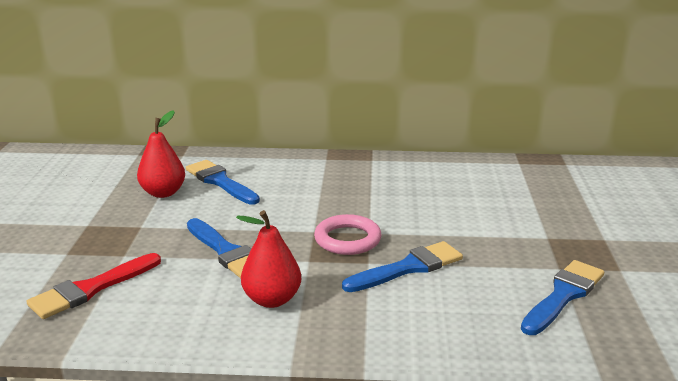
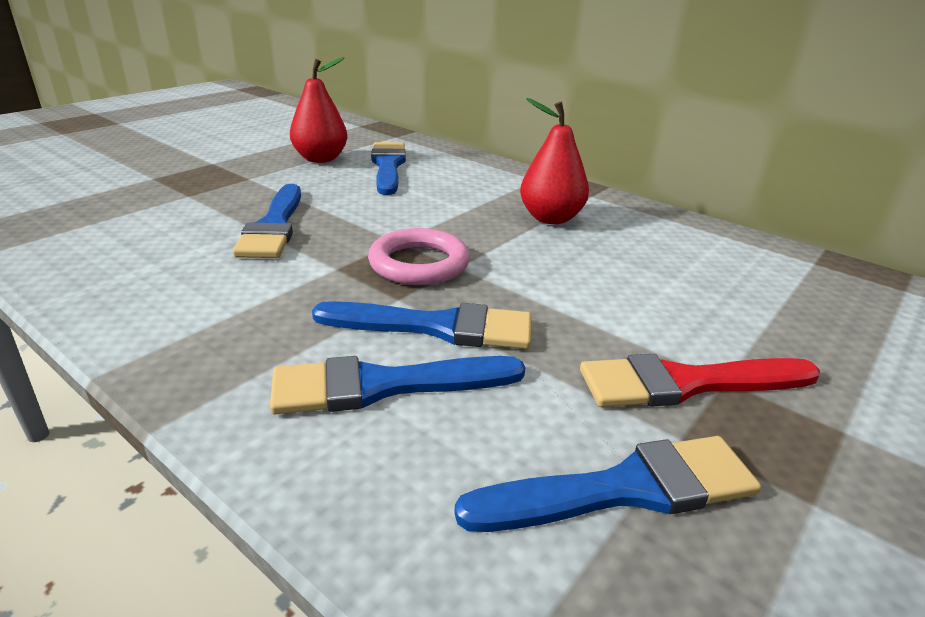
camera: 35 degrees right, 5 degrees up
red brush [27,253,161,319] -> red brush moved to [580,354,820,407]
red pear [236,210,301,308] -> red pear moved to [520,98,589,224]
none -> blue brush [270,356,525,414]

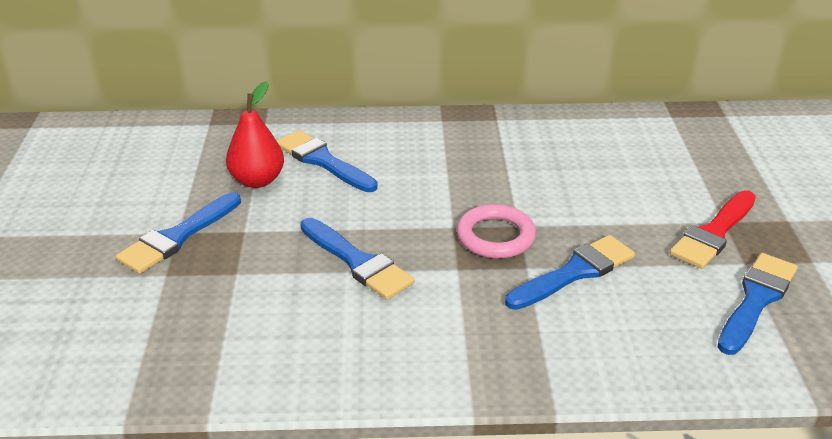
camera: 40 degrees left, 5 degrees up
blue brush [270,356,525,414] -> blue brush moved to [116,192,241,274]
red pear [520,98,589,224] -> none

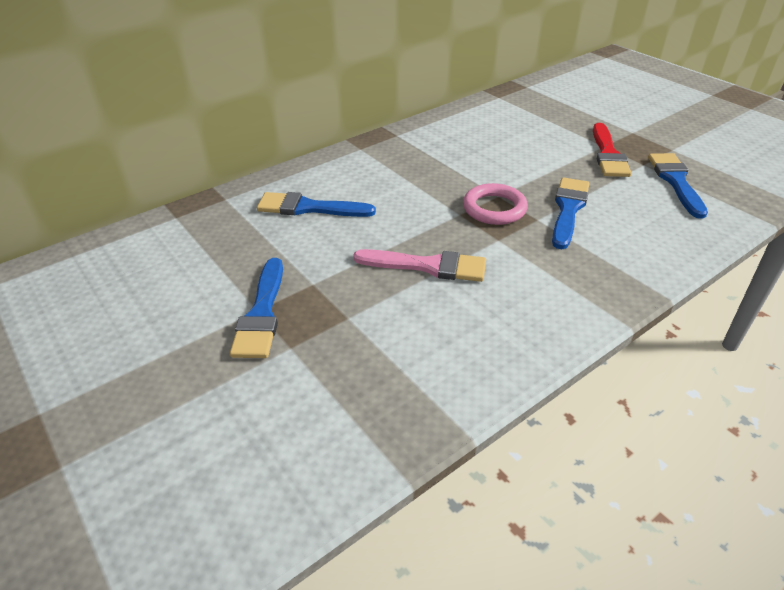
camera: 35 degrees left, 5 degrees up
red pear [226,81,284,188] -> none
blue brush [300,218,414,300] -> pink brush [353,249,486,282]

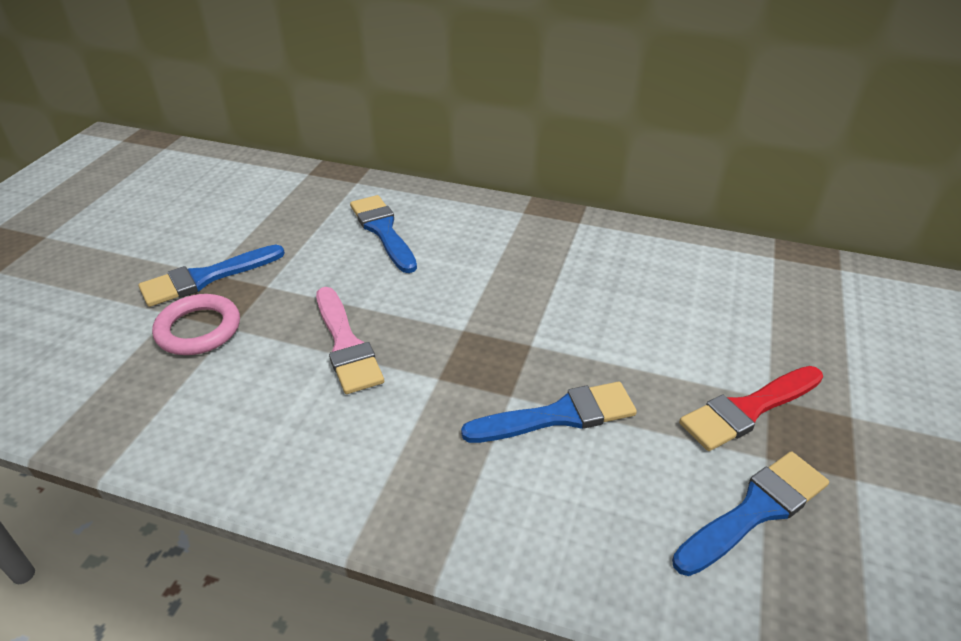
camera: 55 degrees right, 0 degrees up
pink ring [463,183,528,225] -> pink ring moved to [152,294,240,355]

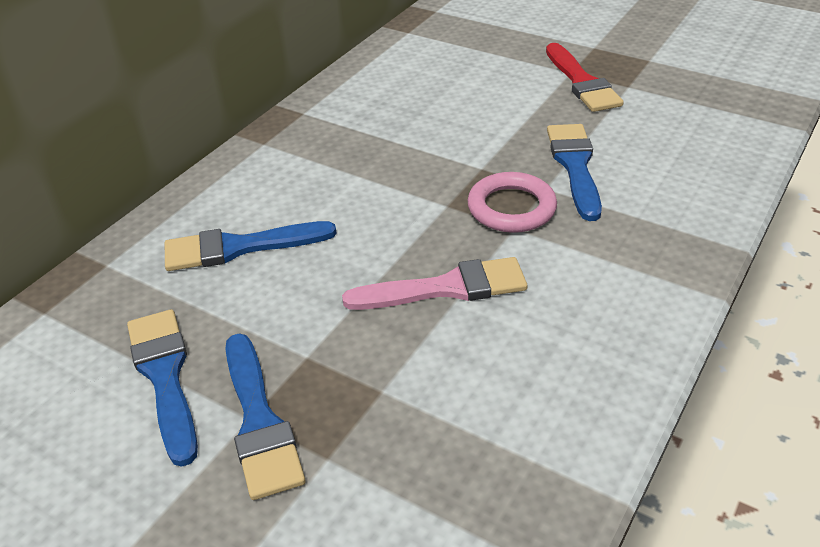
camera: 75 degrees left, 0 degrees up
pink ring [152,294,240,355] -> pink ring moved to [467,172,557,233]
blue brush [672,451,829,576] -> blue brush moved to [127,309,198,467]

